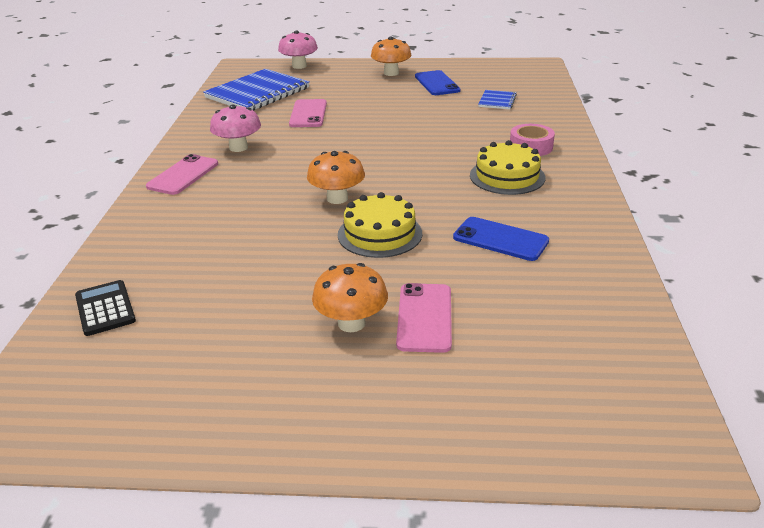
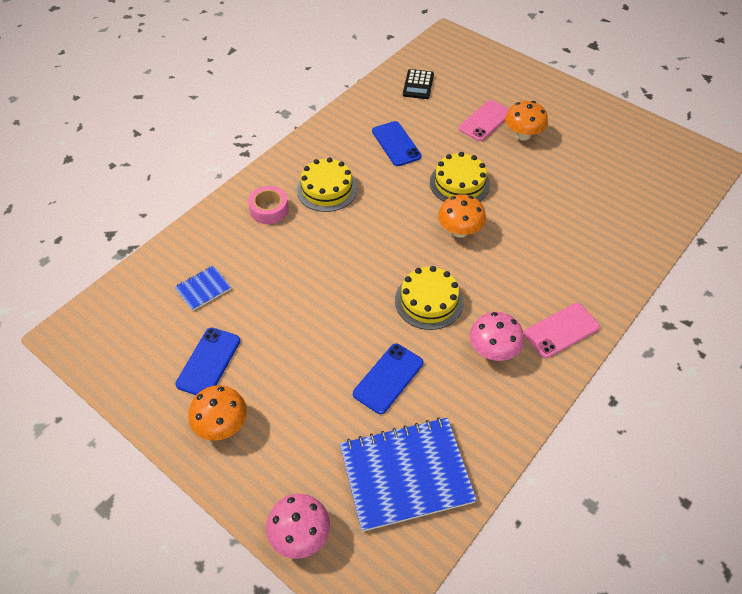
camera: 145 degrees left, 20 degrees up
black calculator [75,280,136,336] -> black calculator moved to [403,69,434,99]
pink phone [289,99,327,127] -> blue phone [353,344,423,414]
none -> yellow cake [395,266,463,330]

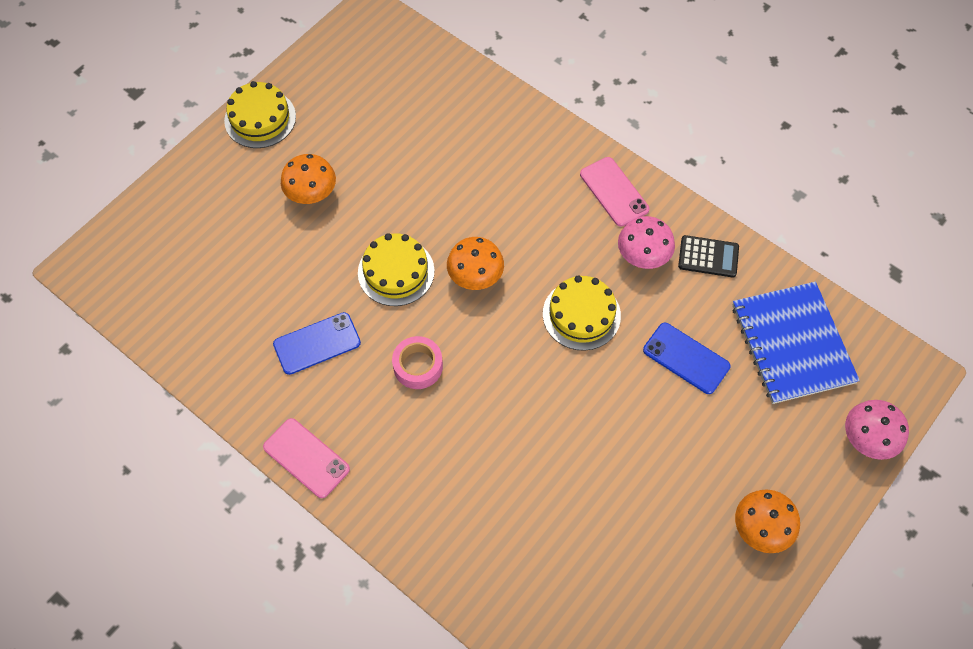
camera: 90 degrees left, 10 degrees up
blue notebook [175,266,231,311] -> none
blue phone [175,327,240,395] -> none
pink tape [248,186,289,224] -> pink tape moved to [392,336,443,389]
yellow cake [297,157,357,212] -> yellow cake moved to [224,81,296,148]
black calculator [403,69,434,99] -> black calculator moved to [678,235,739,277]
pink phone [459,100,509,141] -> pink phone moved to [263,418,350,498]

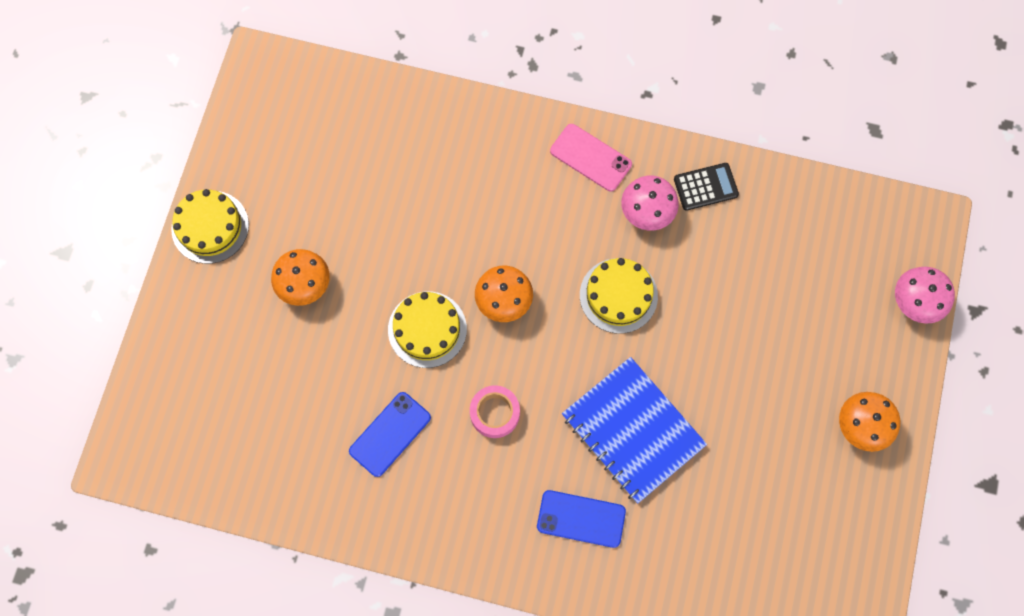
camera: 25 degrees left, 10 degrees up
pink phone [263,418,350,498] -> none
blue phone [643,323,730,394] -> blue phone moved to [537,490,626,548]
blue notebook [732,282,860,404] -> blue notebook moved to [562,357,707,503]

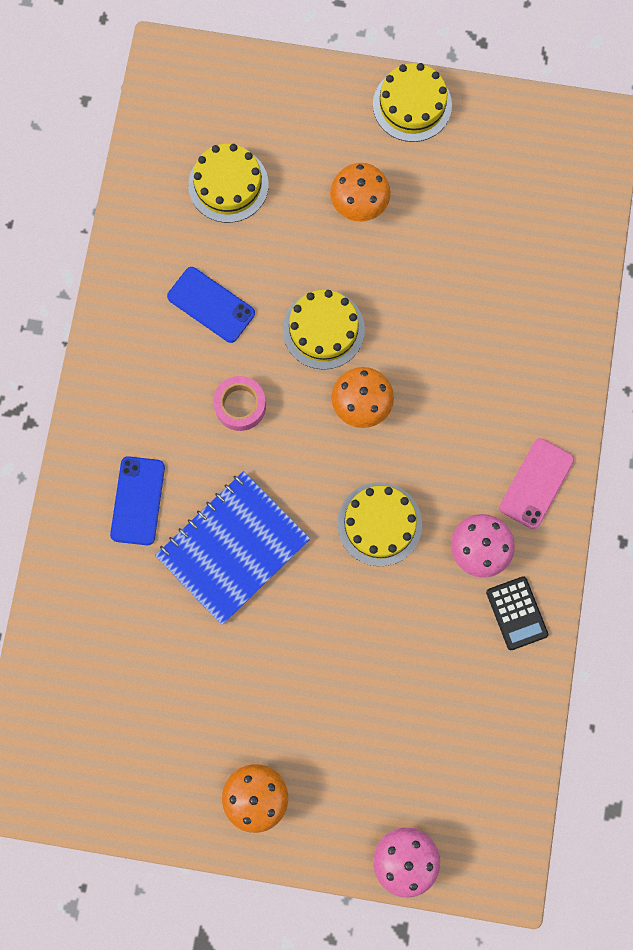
camera: 85 degrees right, 5 degrees up
none -> yellow cake [188,144,269,223]

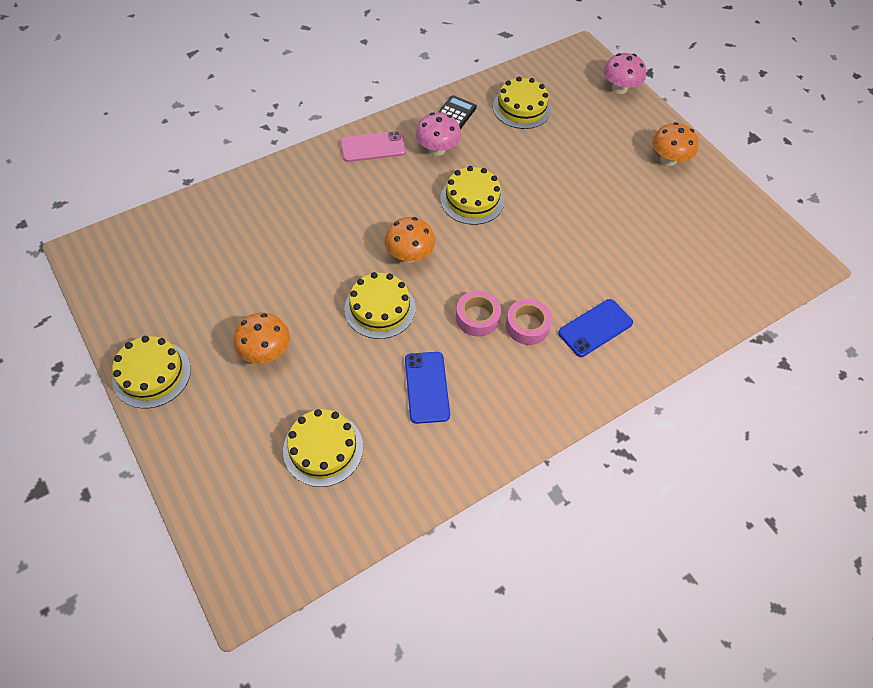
camera: 135 degrees left, 20 degrees down
blue notebook [155,471,310,625] -> none
none -> yellow cake [493,77,551,129]
none -> pink tape [506,299,552,345]

